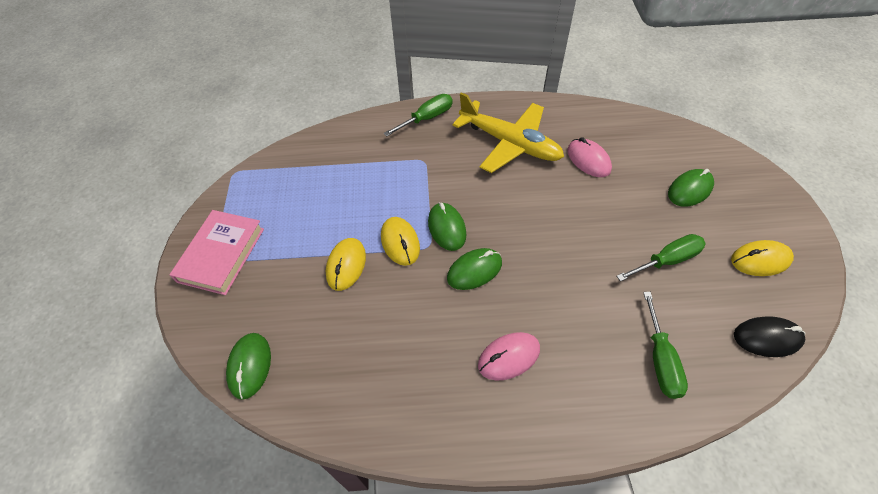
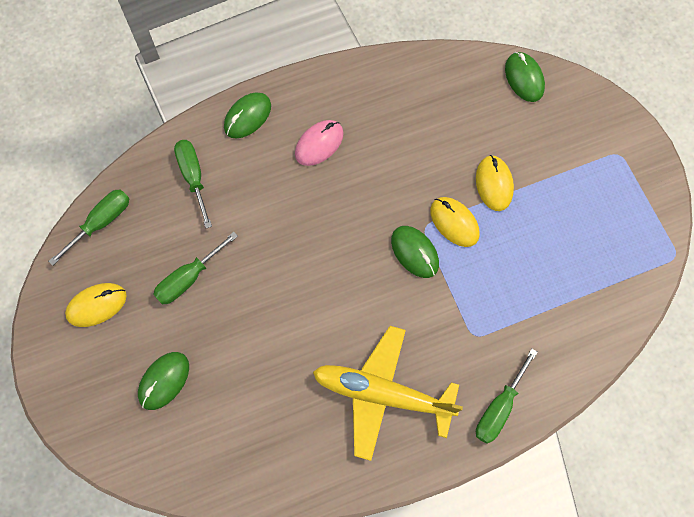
camera: 160 degrees right, 15 degrees up
pink book [170,210,264,295] -> none
green mouse [447,248,502,290] -> green mouse moved to [224,92,271,138]
pink mouse [567,137,612,177] -> none
black mouse [734,316,806,357] -> green screwdriver [48,189,129,266]

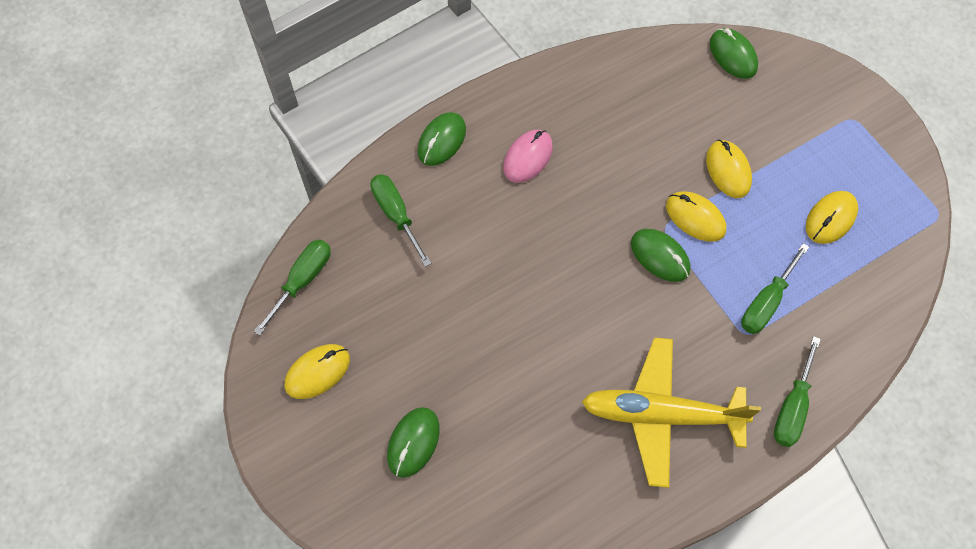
camera: 10 degrees left, 5 degrees down
green screwdriver [153,232,238,305] -> green screwdriver moved to [741,243,809,334]
none -> yellow mouse [806,191,858,244]

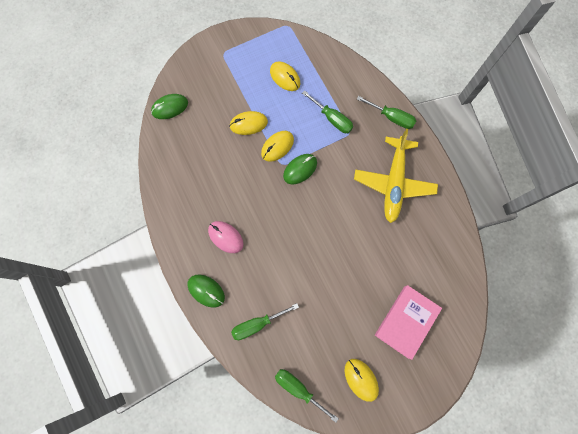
camera: 85 degrees left, 10 degrees up
green mouse [387,407,440,478] -> pink book [375,285,442,360]

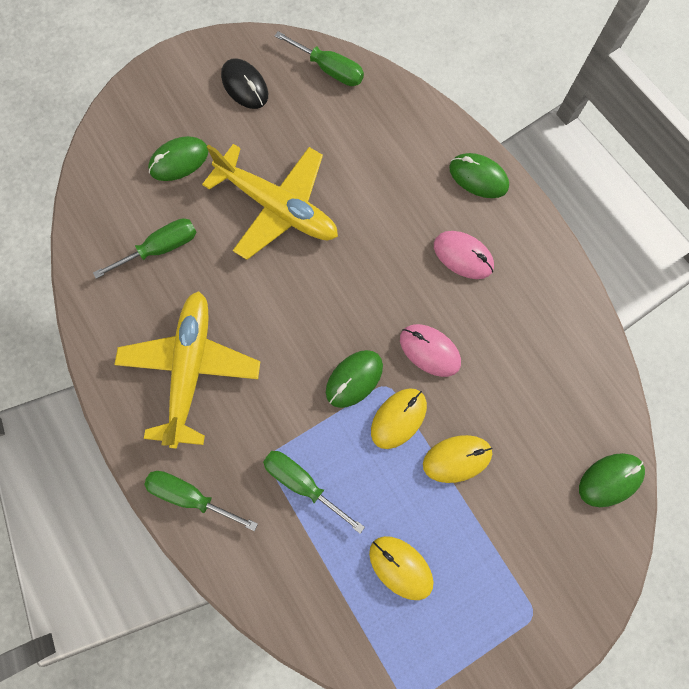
camera: 175 degrees right, 0 degrees up
green screwdriver [231,303,299,340] -> green screwdriver moved to [93,218,197,279]
yellow mouse [344,359,379,402] -> black mouse [221,58,268,109]
pink book [375,285,442,360] -> green mouse [148,136,208,181]
none -> yellow plane [202,144,338,260]
none -> pink mouse [400,324,461,377]

